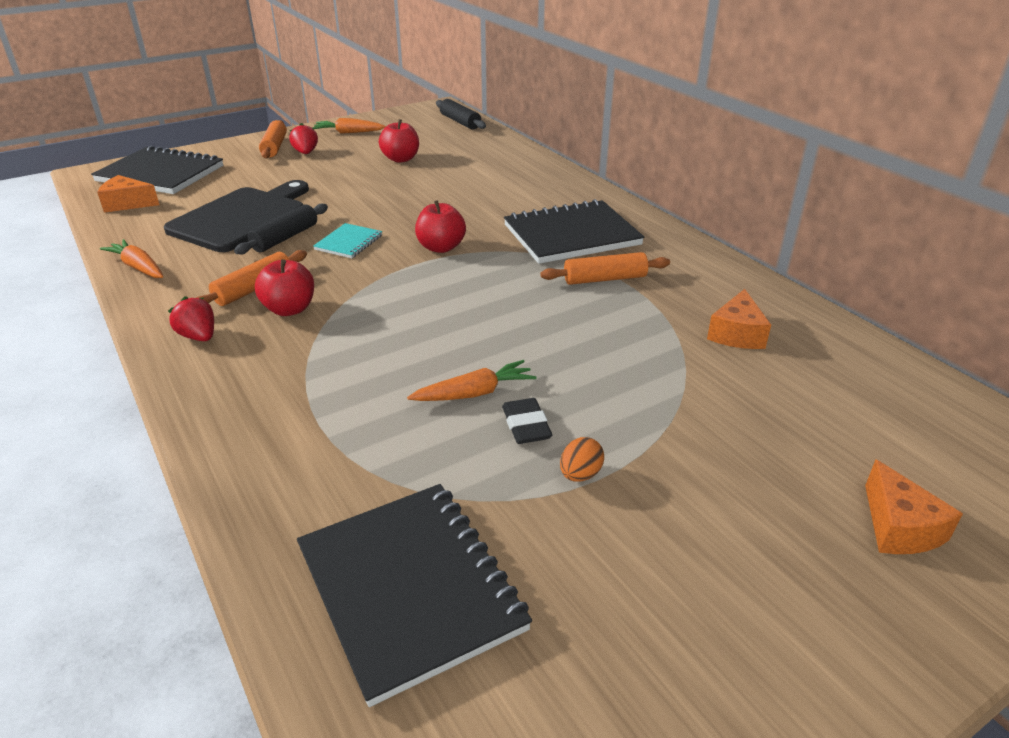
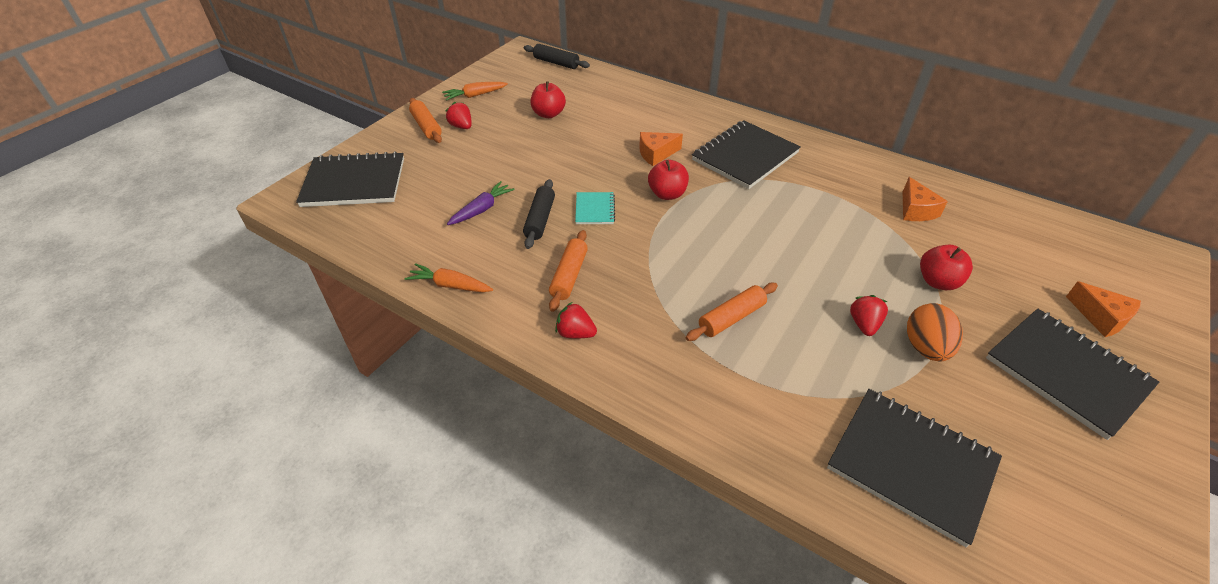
camera: 25 degrees left, 10 degrees up
orange cheese [97,175,159,213] -> orange cheese moved to [639,132,683,166]
black cutting board [164,180,309,252] -> purple carrot [447,181,515,225]
red apple [255,259,314,316] -> red apple moved to [920,245,973,290]
orange carrot [407,360,536,401] -> none
black eraser [502,398,552,444] -> red strawberry [850,295,888,336]
orange rolling pin [540,252,670,285] -> orange rolling pin moved to [686,283,778,341]
orange egg [560,437,604,482] -> orange egg [907,303,963,361], size x1.78
none -> black notebook [986,309,1159,440]

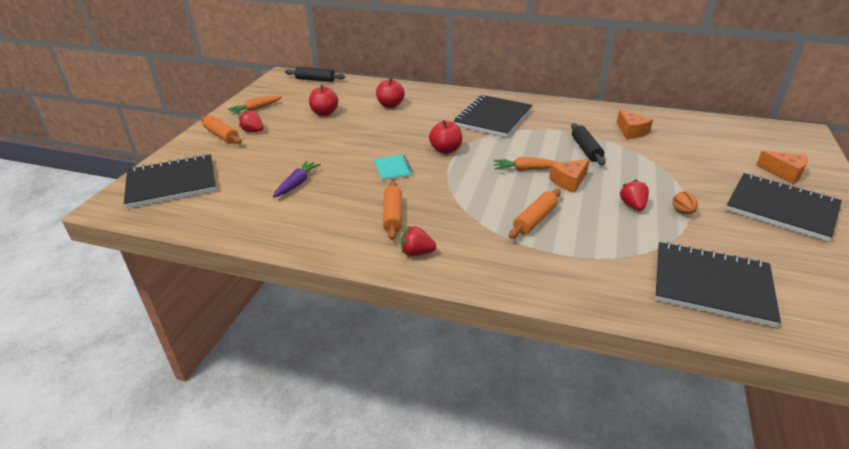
camera: 15 degrees left, 10 degrees down
orange carrot [405,263,493,292] -> orange carrot moved to [493,157,559,171]
black rolling pin [523,179,555,249] -> black rolling pin moved to [571,123,605,165]
orange cheese [639,132,683,166] -> orange cheese moved to [549,159,590,193]
orange egg [907,303,963,361] -> orange egg [673,192,698,214], size x0.56
red apple [920,245,973,290] -> red apple moved to [376,78,405,108]

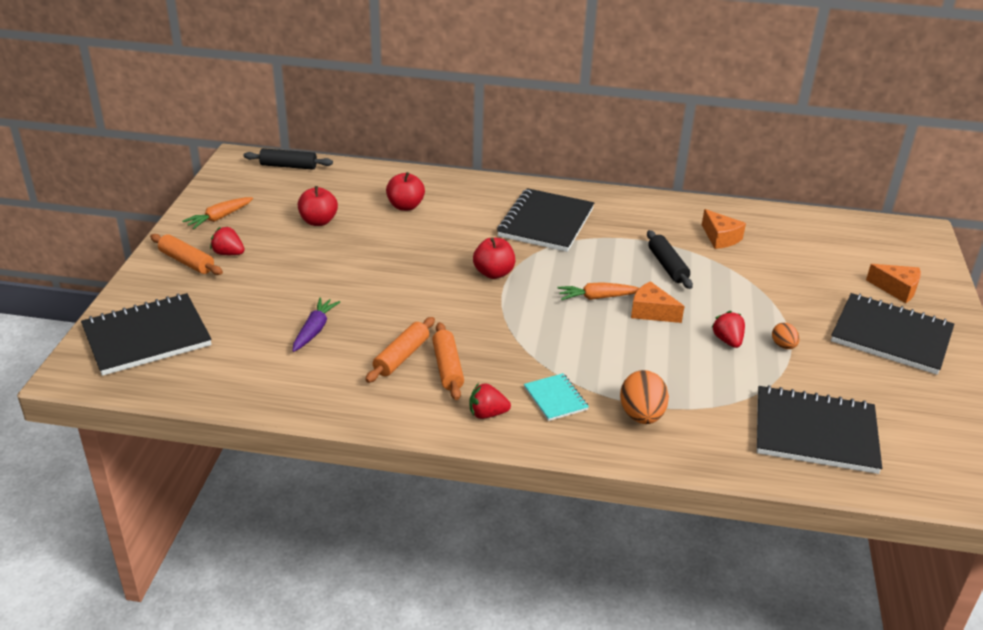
camera: 10 degrees left, 0 degrees up
turquoise notebook [373,155,413,181] -> turquoise notebook moved to [524,373,589,421]
orange rolling pin [509,189,561,239] -> orange rolling pin moved to [365,317,435,383]
orange cheese [549,159,590,193] -> orange cheese turned 75 degrees clockwise [631,281,685,323]
none -> orange egg [620,370,669,424]

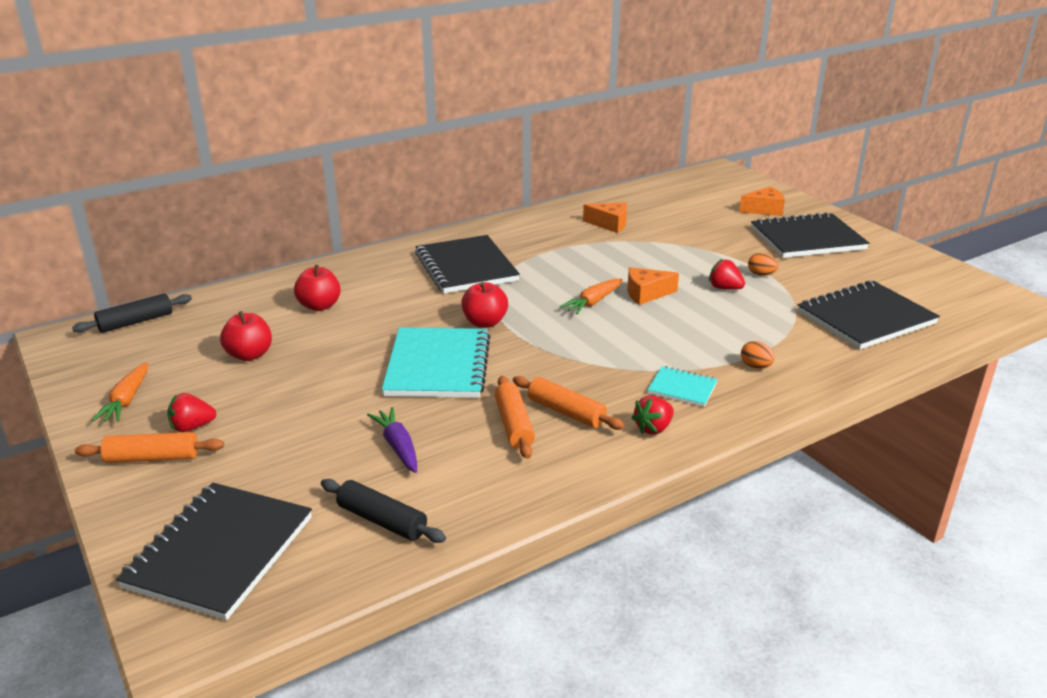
camera: 40 degrees left, 5 degrees down
orange egg [620,370,669,424] -> orange egg [741,341,775,369], size x0.56
black rolling pin [647,230,693,289] -> black rolling pin moved to [321,479,446,543]
none -> turquoise notebook [382,327,491,398]

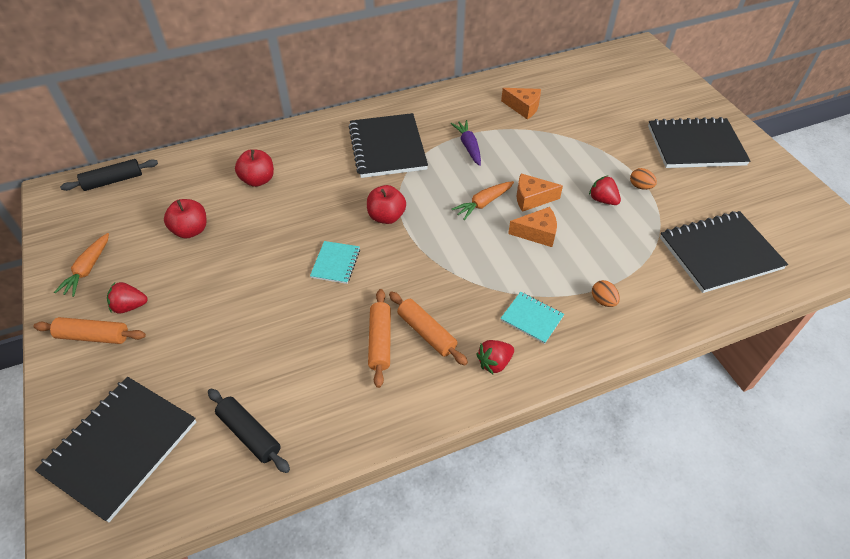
camera: 10 degrees right, 20 degrees up
purple carrot [367,407,417,473] -> purple carrot moved to [451,120,481,166]
turquoise notebook [382,327,491,398] -> turquoise notebook [310,241,360,284], size x0.49
orange cheese [739,186,785,216] -> orange cheese moved to [508,207,557,247]

